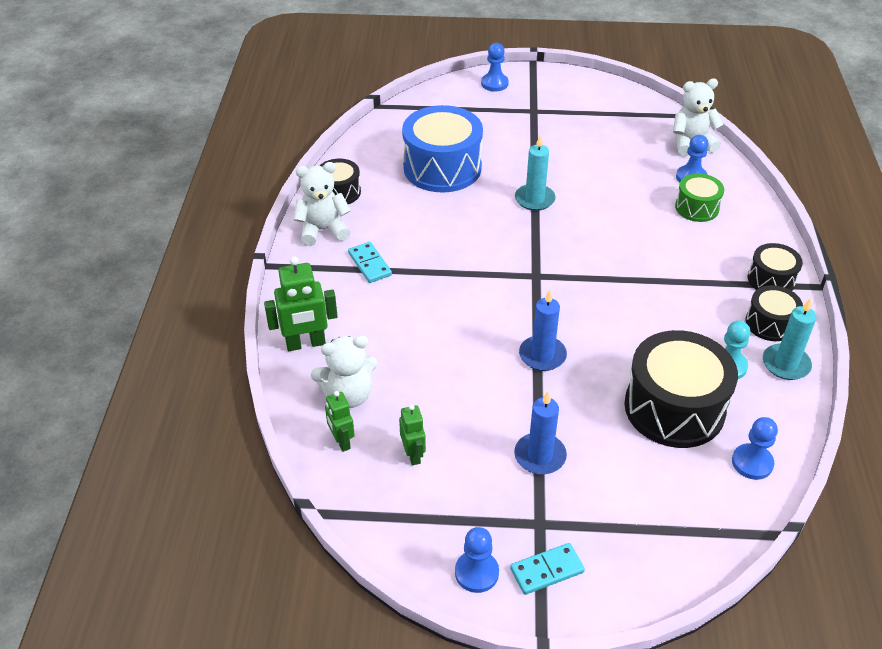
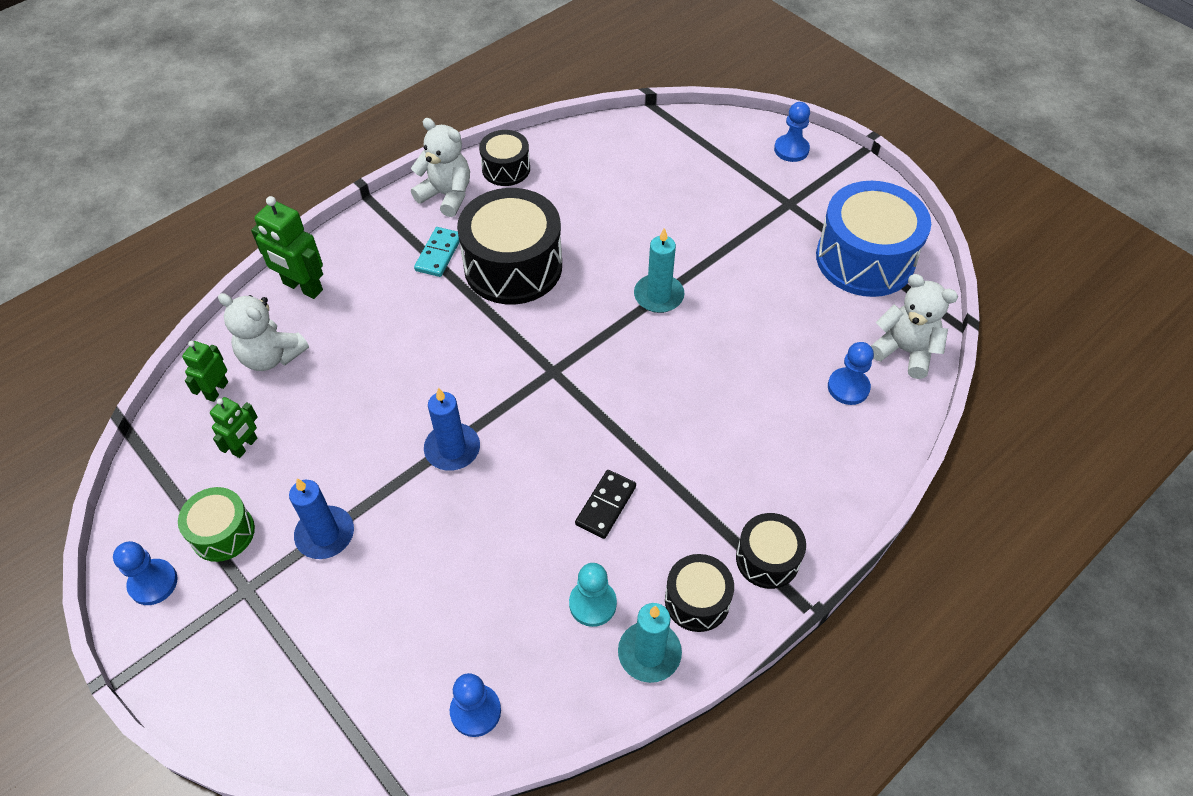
camera: 45 degrees right, 10 degrees up
blue drum [402,105,483,193] -> blue drum moved to [816,181,931,297]
turquoise domino [510,543,585,595] -> none
black drum [625,330,738,448] -> black drum moved to [457,188,562,305]
green drum [675,174,724,222] -> green drum moved to [178,487,255,562]
none -> black domino [575,470,636,539]

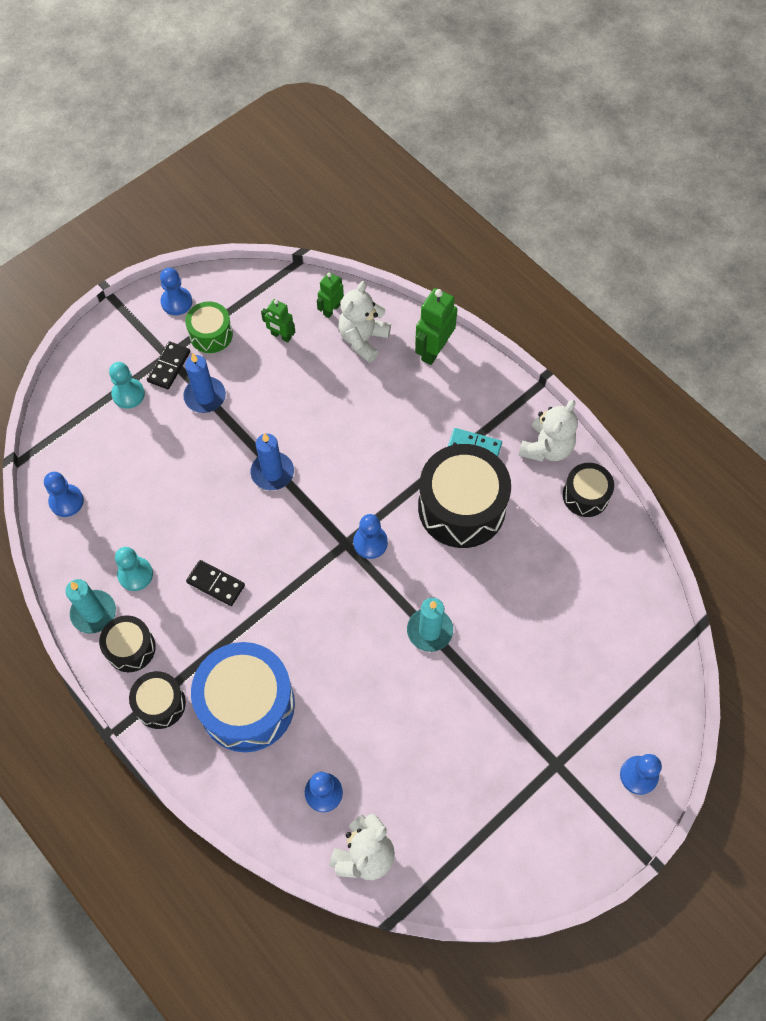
camera: 90 degrees right, 10 degrees up
green robot [182,341,228,402] -> green robot turned 75 degrees counterclockwise [317,272,344,318]
blue drum [816,181,931,297] -> blue drum moved to [191,642,295,752]
none -> turquoise pawn [109,362,145,409]
none -> black domino [147,341,190,390]
none -> blue pawn [353,514,388,559]

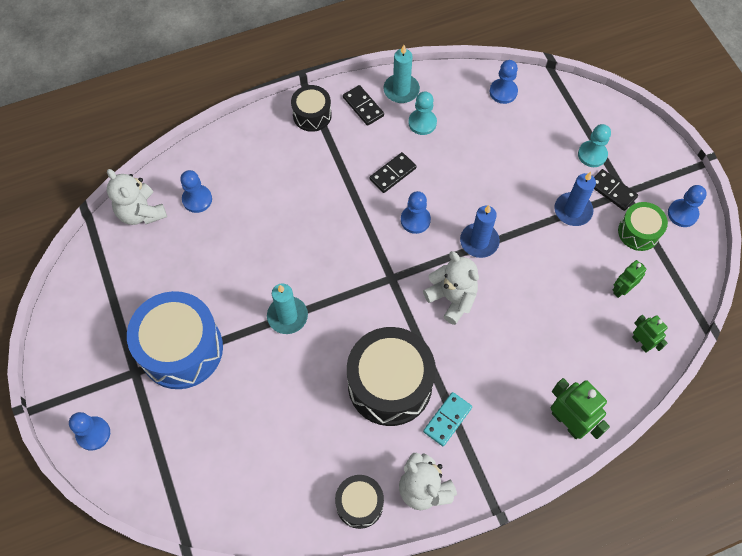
camera: 110 degrees right, 0 degrees up
black drum [99,615,156,672] -> black domino [343,85,384,126]
blue drum [191,642,295,752] -> blue drum moved to [127,291,223,389]
white teddy bear [338,281,391,363] -> white teddy bear moved to [423,251,479,325]
blue pawn [353,514,388,559] -> blue pawn moved to [401,191,431,234]

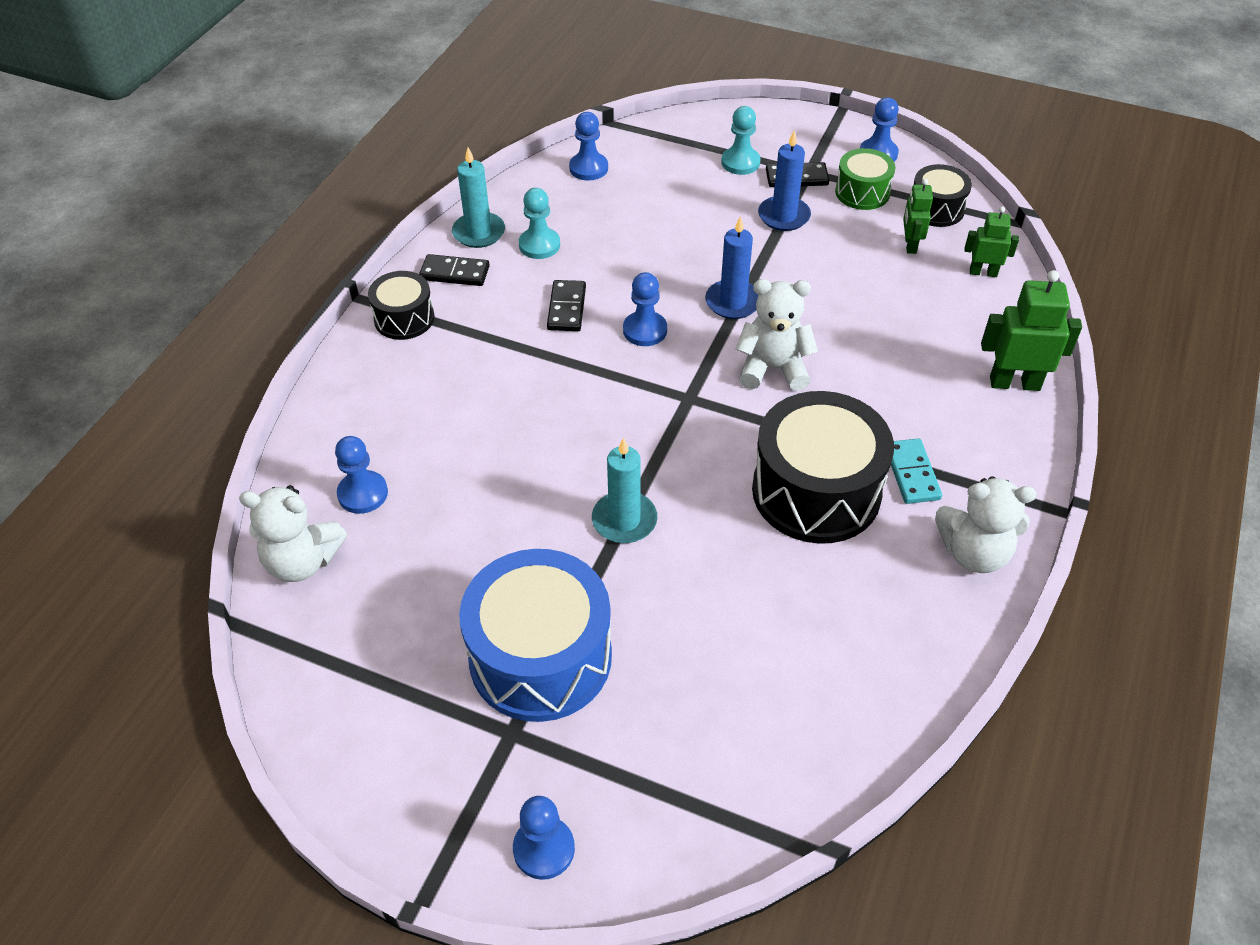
camera: 45 degrees left, 15 degrees down
black drum [335,475,384,529] -> black drum moved to [914,164,972,227]

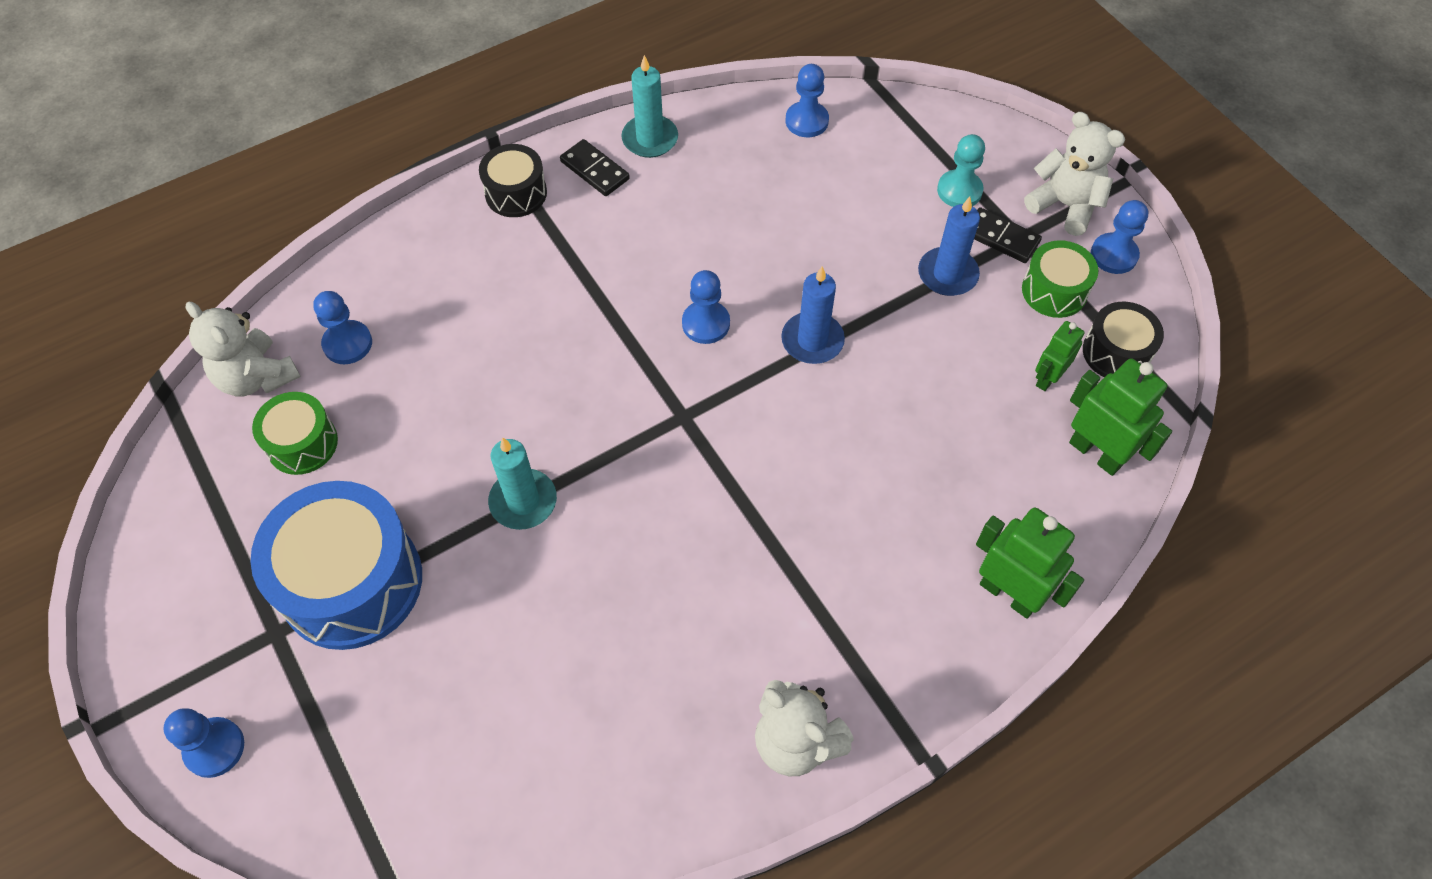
camera: 35 degrees right, 10 degrees up
turquoise pawn [519,188,560,259] -> none
black domino [547,280,586,331] -> none
white teddy bear [736,279,818,391] -> white teddy bear moved to [1024,112,1125,236]
black drum [752,391,894,544] -> none
turquoise domino [891,438,942,504] -> none
green robot [965,206,1019,277] -> green robot [1069,358,1172,476], size x1.65
none -> green drum [252,392,338,475]

